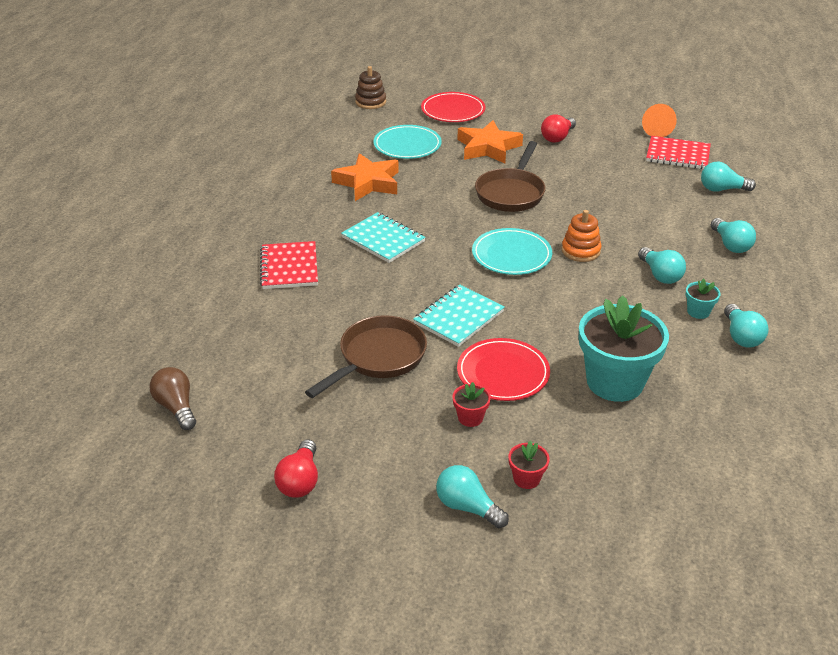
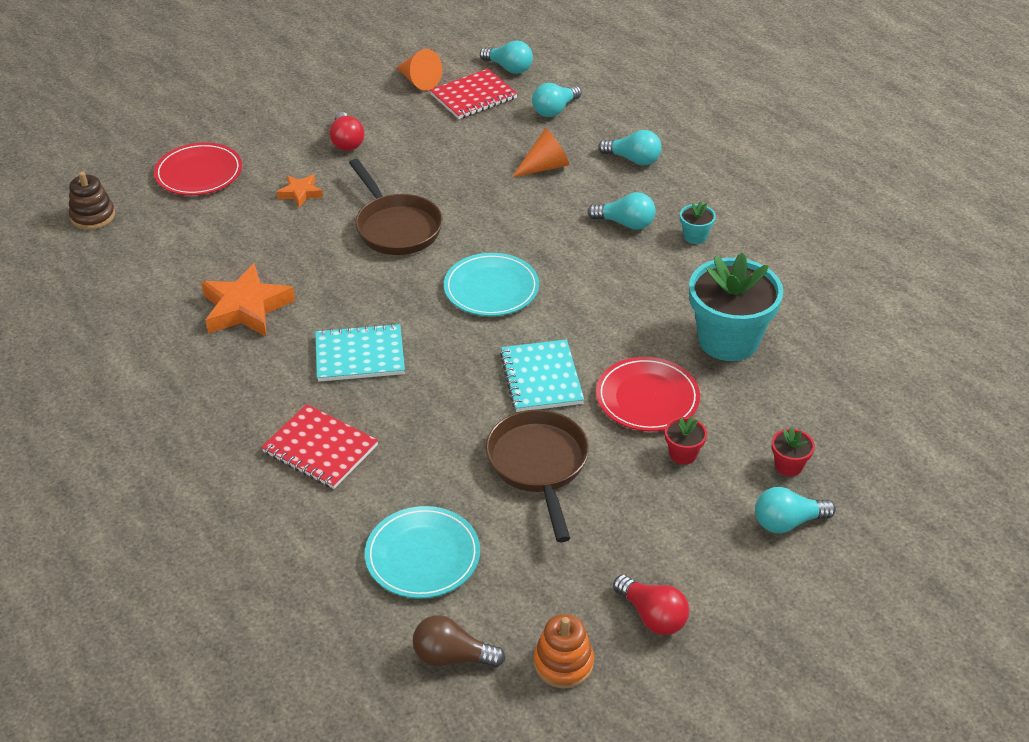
camera: 50 degrees left, 5 degrees up
turquoise plate [373,125,442,159] -> turquoise plate moved to [365,506,480,598]
orange star [457,120,523,163] -> orange star [276,174,323,208], size x0.53
orange stacking toy [562,210,601,262] -> orange stacking toy moved to [534,614,594,688]
turquoise light bulb [724,304,768,348] -> turquoise light bulb moved to [480,40,533,74]
none -> orange cone [512,129,569,177]

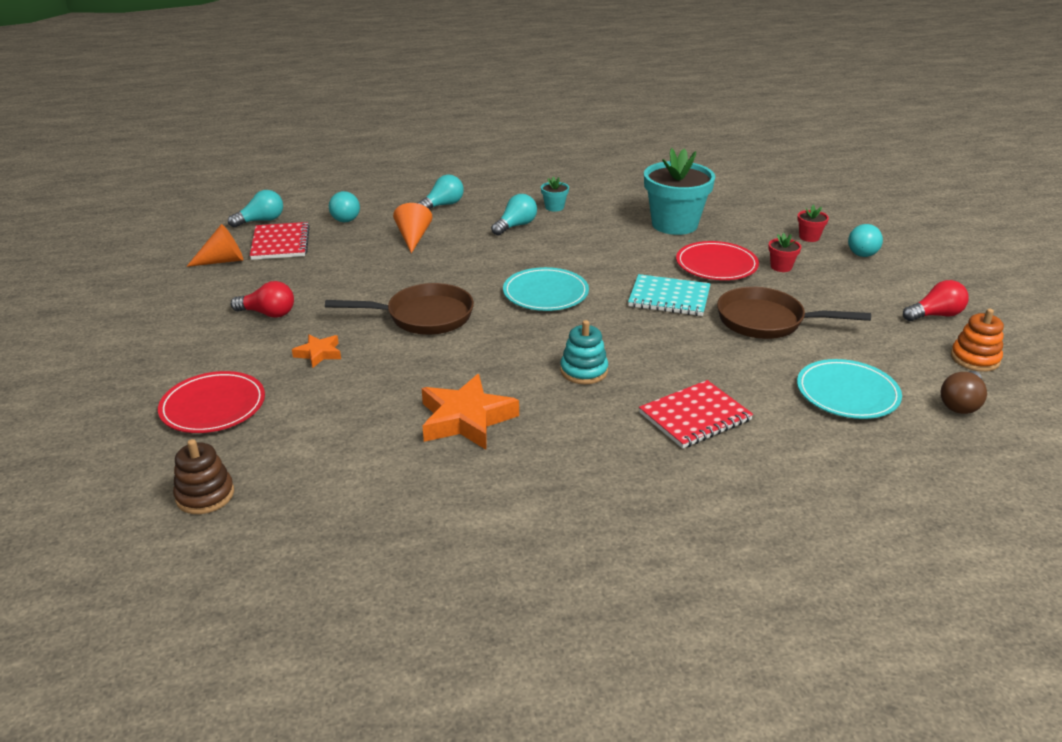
camera: 65 degrees left, 10 degrees down
turquoise notebook [315,323,405,382] -> turquoise stacking toy [560,320,608,384]

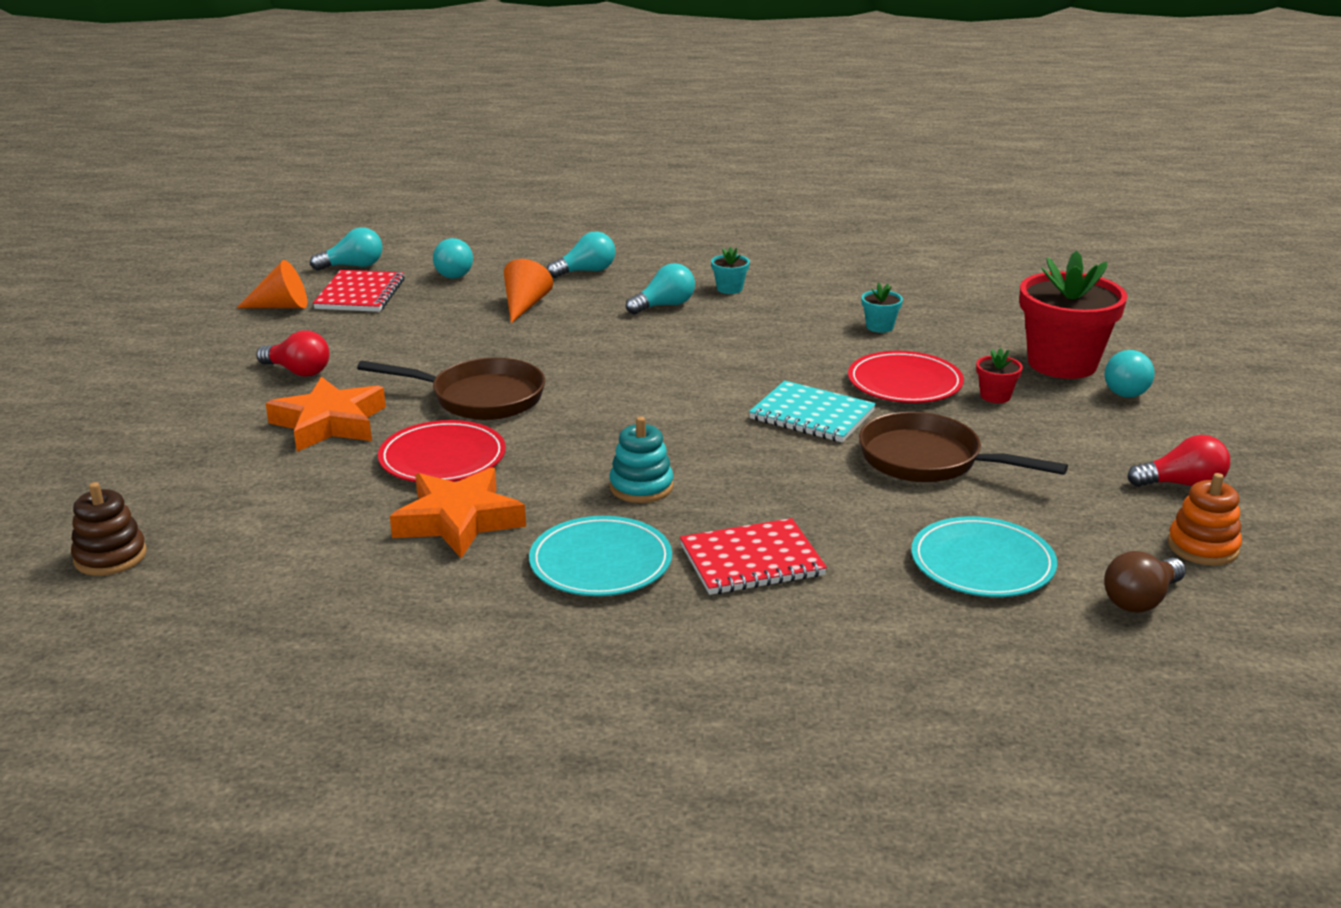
camera: 15 degrees right, 5 degrees down
red plate [158,371,265,433] -> red plate moved to [378,420,506,482]
orange star [292,334,341,368] -> orange star [266,377,386,452], size x1.88
turquoise plate [503,267,589,311] -> turquoise plate moved to [529,516,672,596]
turquoise flower pot [644,148,715,235] -> turquoise flower pot [862,282,903,333], size x0.42
red flower pot [797,205,829,242] -> red flower pot [1019,251,1128,379], size x2.36

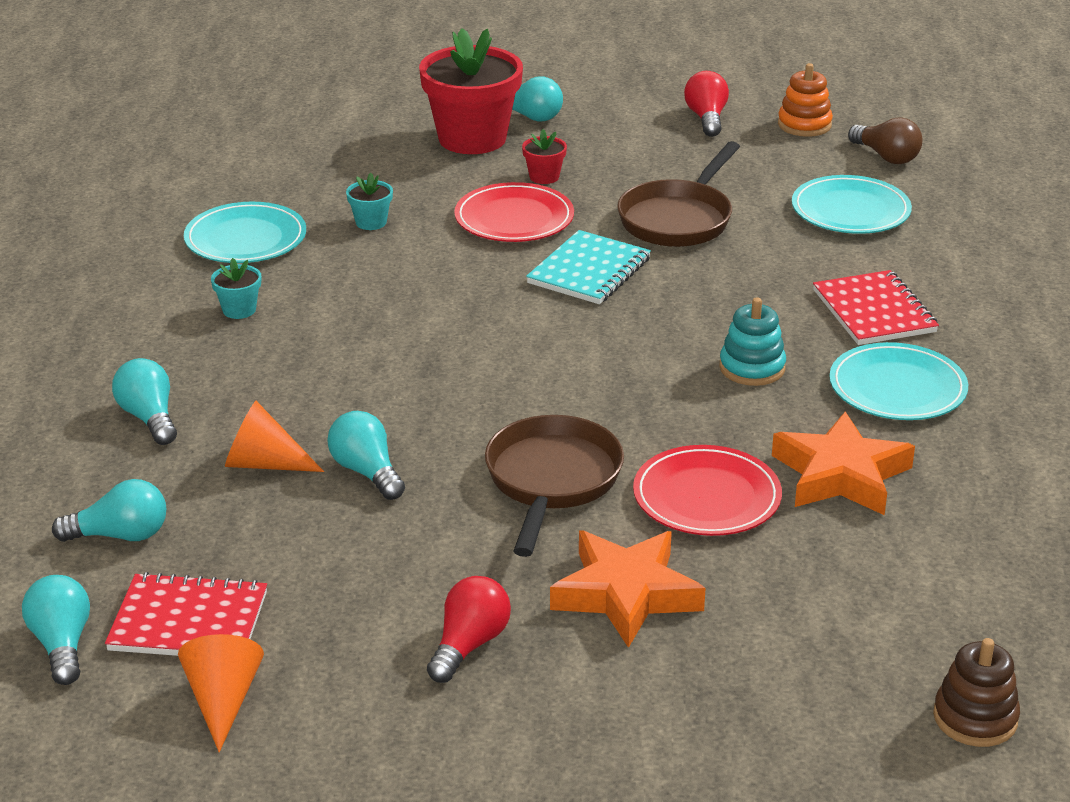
camera: 90 degrees left, 5 degrees up
turquoise light bulb [626,263,695,315] -> turquoise light bulb moved to [327,411,405,500]
none -> turquoise plate [184,202,306,263]

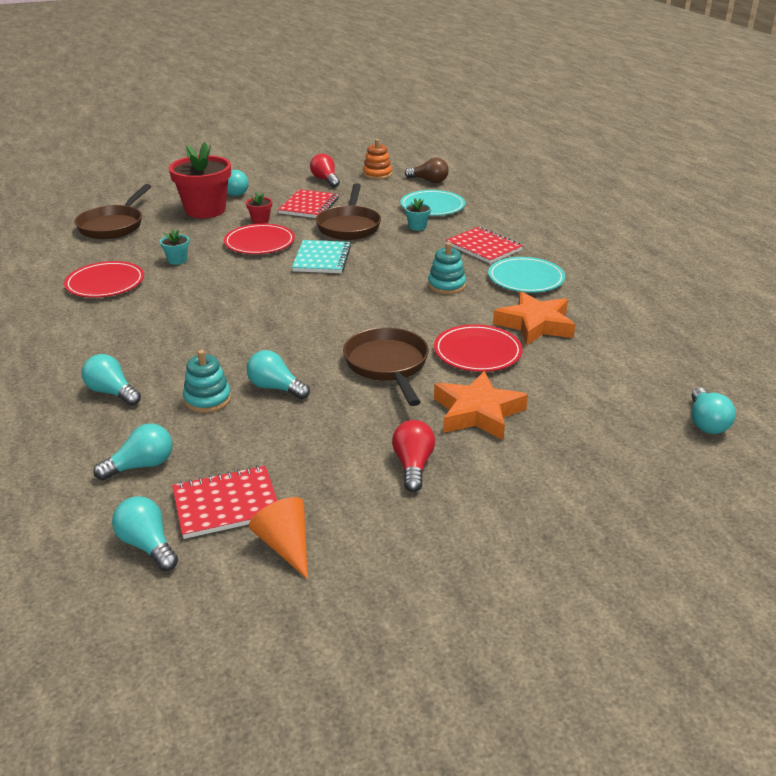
camera: 25 degrees left, 0 degrees up
turquoise plate [184,202,306,263] -> red plate [64,261,144,298]
turquoise flower pot [211,258,261,319] -> turquoise flower pot moved to [405,198,431,231]
orange cone [225,401,324,472] -> turquoise stacking toy [183,350,231,413]
brown stacking toy [933,638,1020,747] -> turquoise light bulb [692,388,736,434]
none -> brown pan [74,184,151,239]
none -> red notebook [278,189,339,218]

